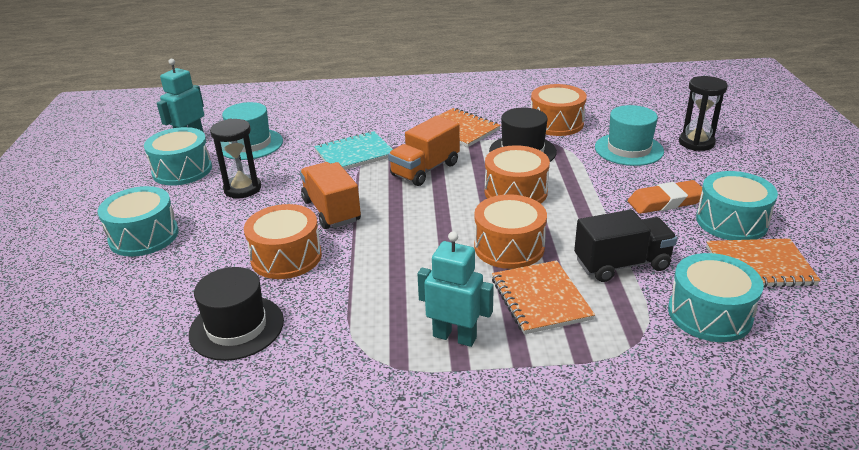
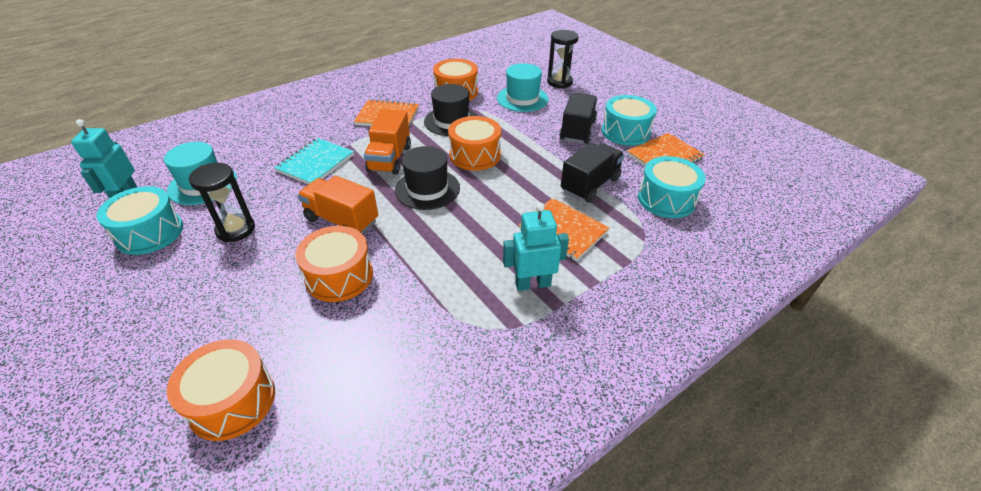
camera: 35 degrees left, 10 degrees up
turquoise drum [98,186,178,257] -> none
black hat [189,267,284,361] -> black hat moved to [395,146,460,210]
orange drum [474,194,547,269] -> orange drum moved to [167,339,275,441]
orange eraser [628,180,703,214] -> black truck [559,93,597,144]

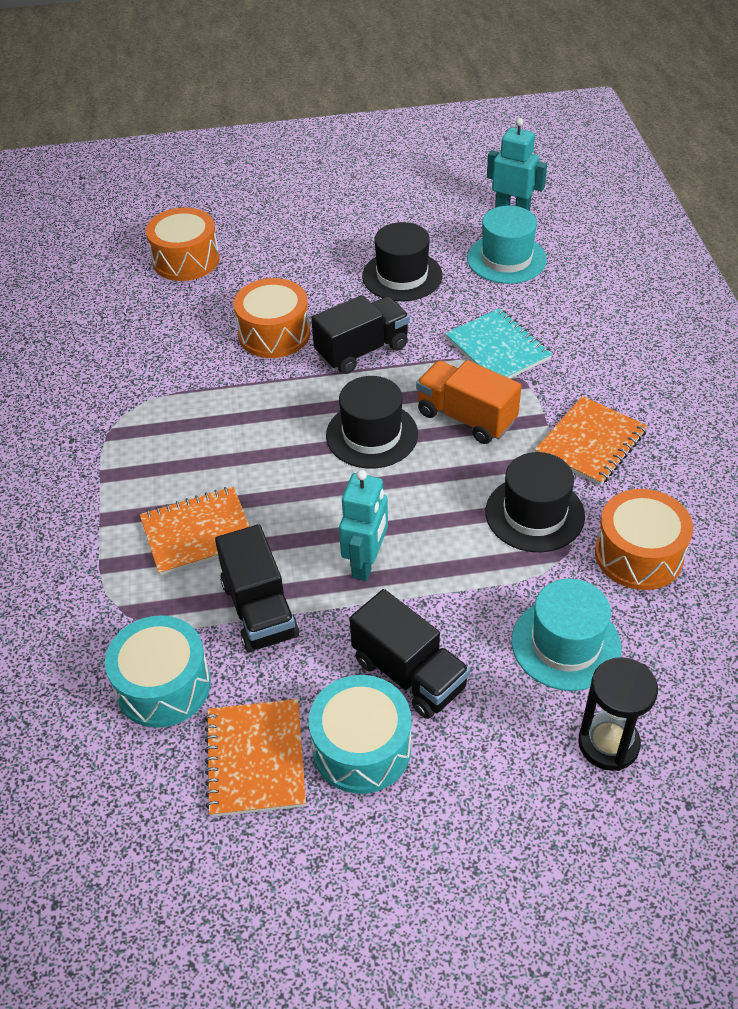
camera: 120 degrees right, 5 degrees up
turquoise drum [96,186,183,255] -> none
black hourglass [189,163,255,242] -> black hat [362,222,442,301]
orange truck [297,176,378,234] -> black truck [311,295,410,374]
orange drum [448,116,501,171] -> none
turquoise robot [503,203,569,291] -> turquoise robot moved to [339,470,388,581]

